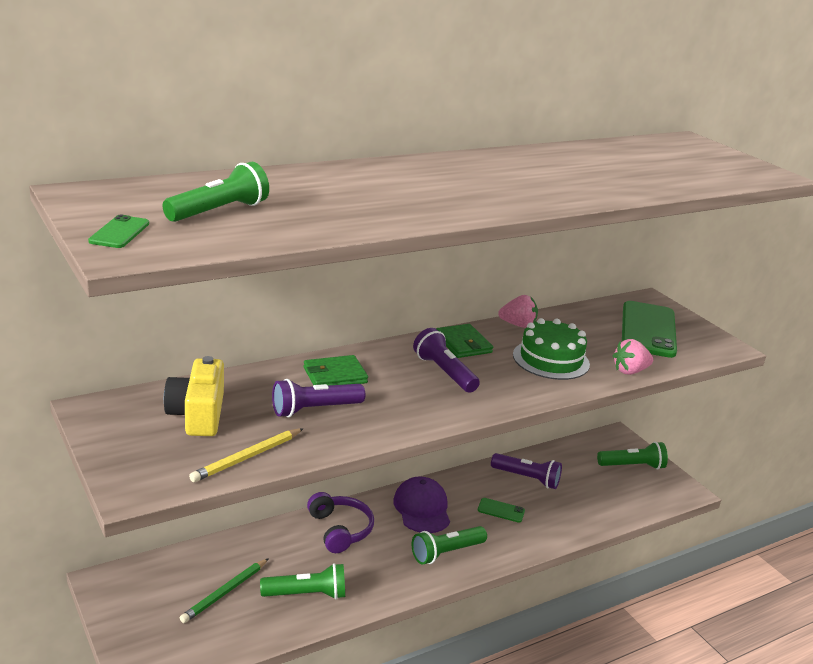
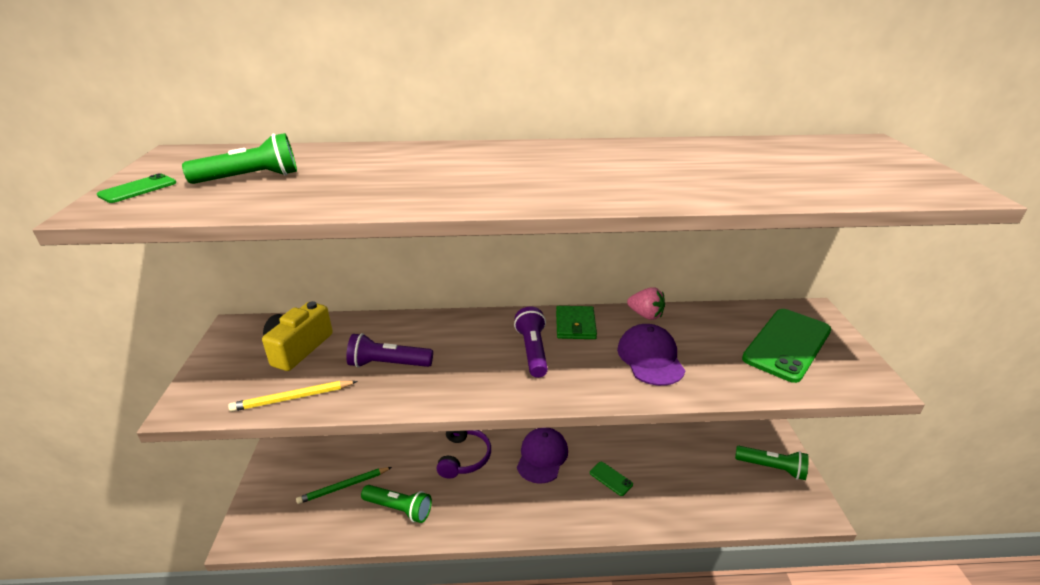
camera: 30 degrees right, 5 degrees up
green wallet [304,355,368,385] -> none
green flashlight [412,526,487,565] -> none
purple flashlight [491,453,562,489] -> none
green cake [513,318,590,380] -> purple cap [617,324,685,386]
pink strawberry [613,339,653,375] -> none

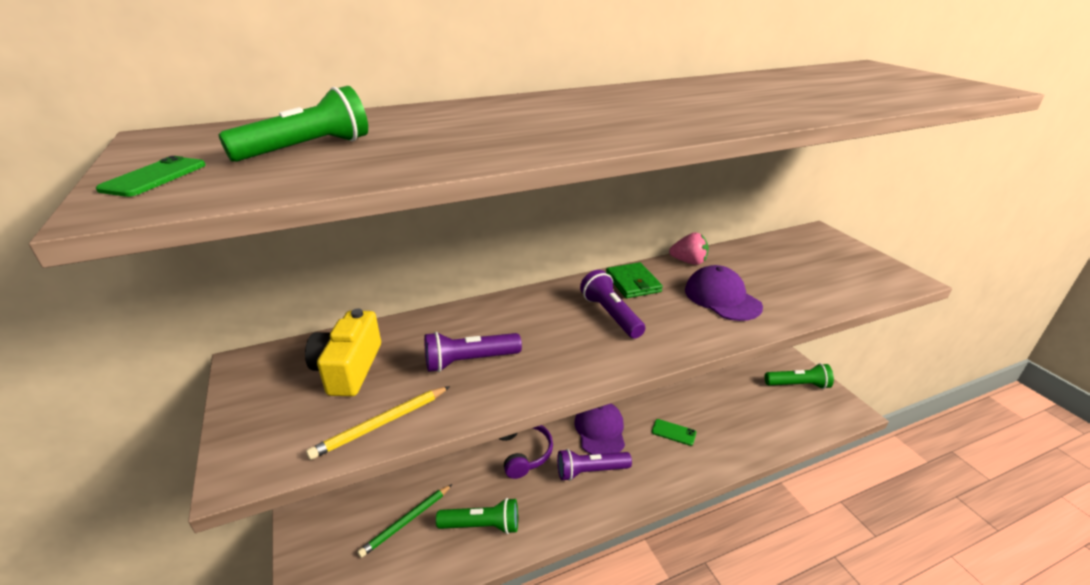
camera: 20 degrees left, 0 degrees up
green phone [742,309,831,383] -> none
none -> purple flashlight [557,449,632,481]

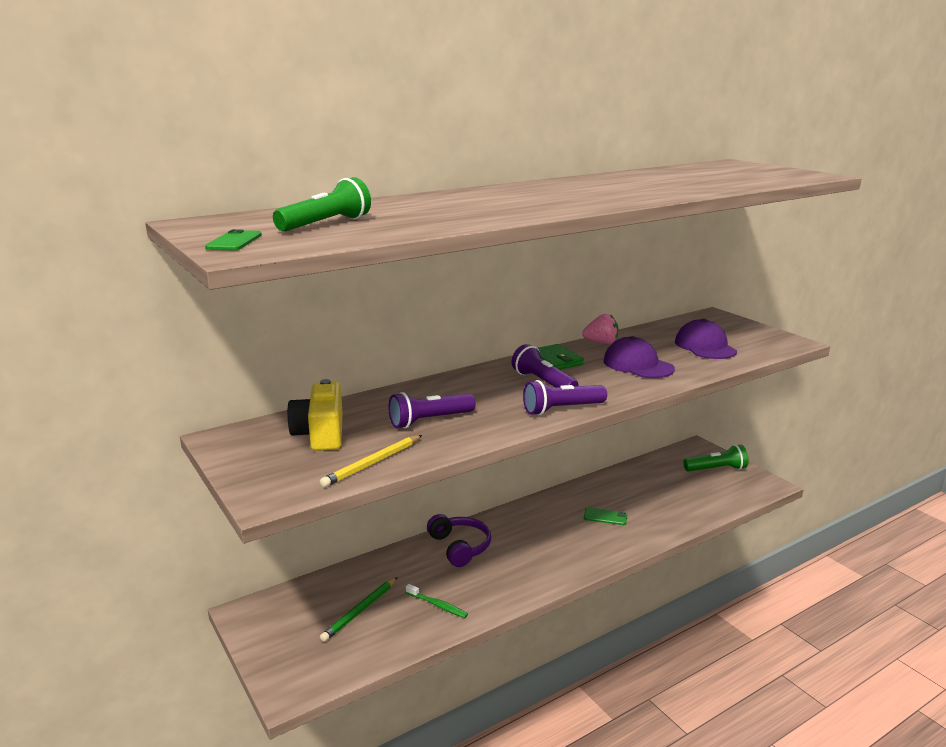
camera: 10 degrees left, 10 degrees down
green flashlight [436,498,518,534] -> green toothbrush [406,584,468,618]
purple flashlight [557,449,632,481] -> purple flashlight moved to [523,380,607,415]
purple cap [574,403,625,455] -> purple cap moved to [675,319,737,359]

